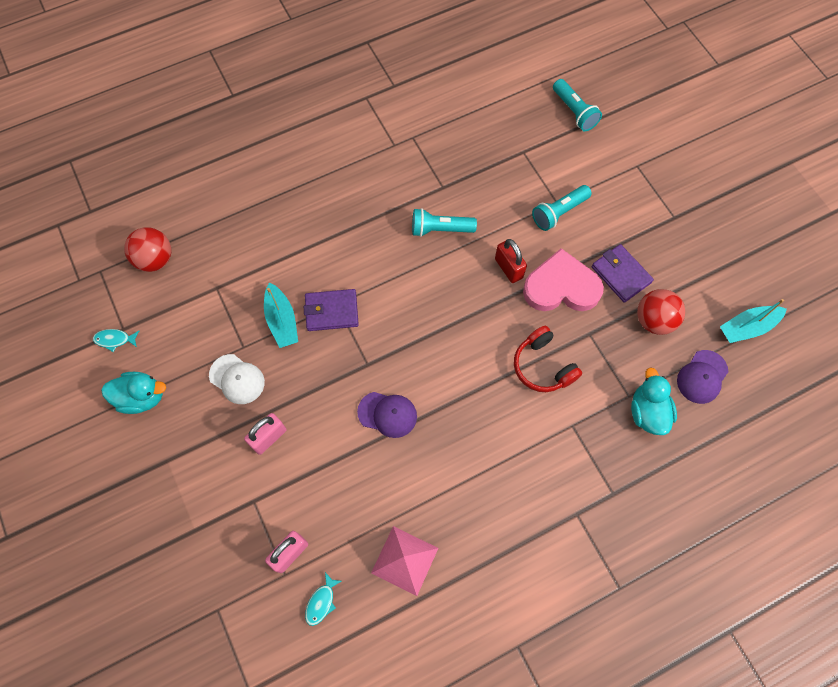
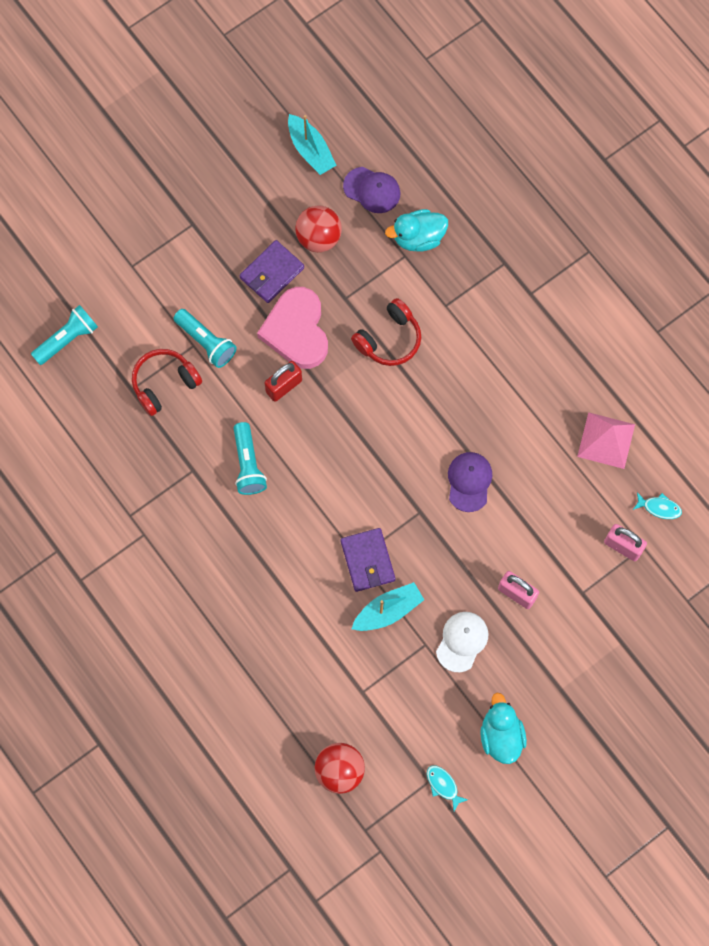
camera: 100 degrees left, 5 degrees up
turquoise fish [93,329,139,352] -> turquoise fish turned 150 degrees clockwise [427,765,468,811]
none -> red headphones [132,349,202,416]

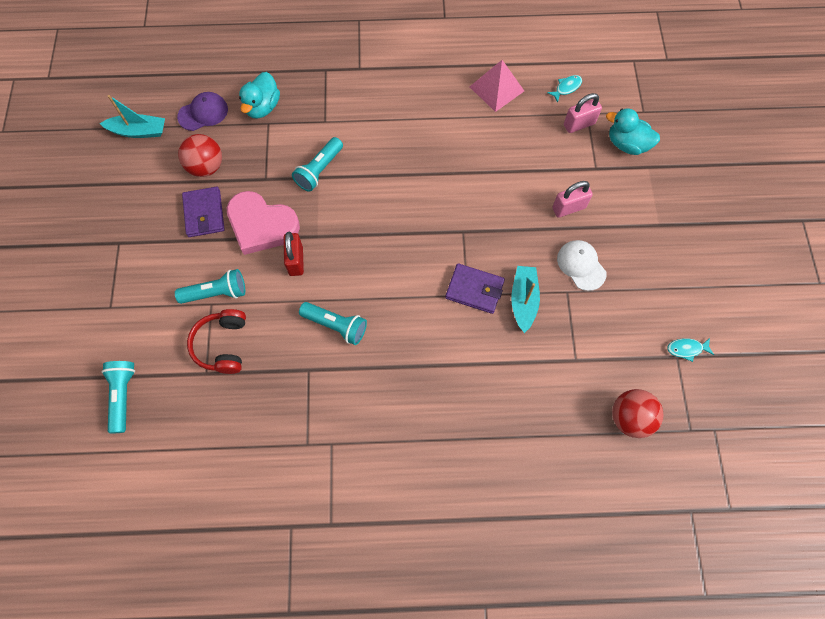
camera: 55 degrees left, 5 degrees down
red headphones [351,298,421,366] -> turquoise flashlight [292,137,343,192]
purple cap [448,452,493,512] -> none
turquoise duck [480,693,527,764] -> turquoise duck moved to [606,108,660,155]

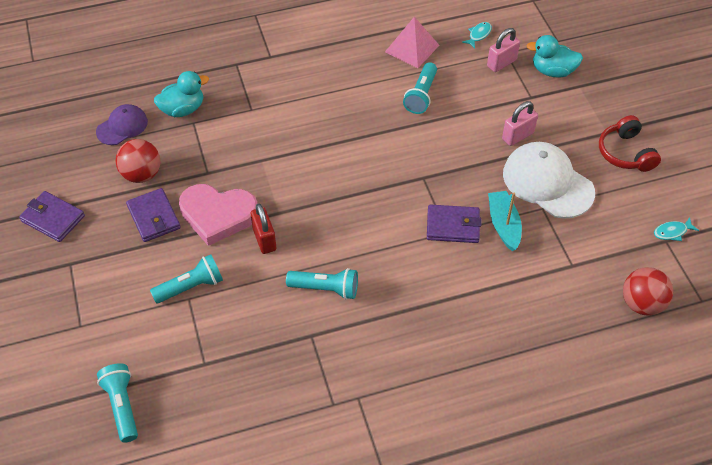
camera: 15 degrees left, 15 degrees down
turquoise boat [100,95,165,138] -> none
red headphones [187,309,246,374] -> red headphones moved to [599,115,661,172]
turquoise duck [239,72,280,119] -> turquoise duck turned 120 degrees counterclockwise [154,71,209,117]
turquoise flashlight [292,137,343,192] -> turquoise flashlight moved to [403,62,437,114]
white cap [557,240,606,291] -> white cap [503,142,595,219], size x1.73
none -> purple wallet [19,191,85,242]

